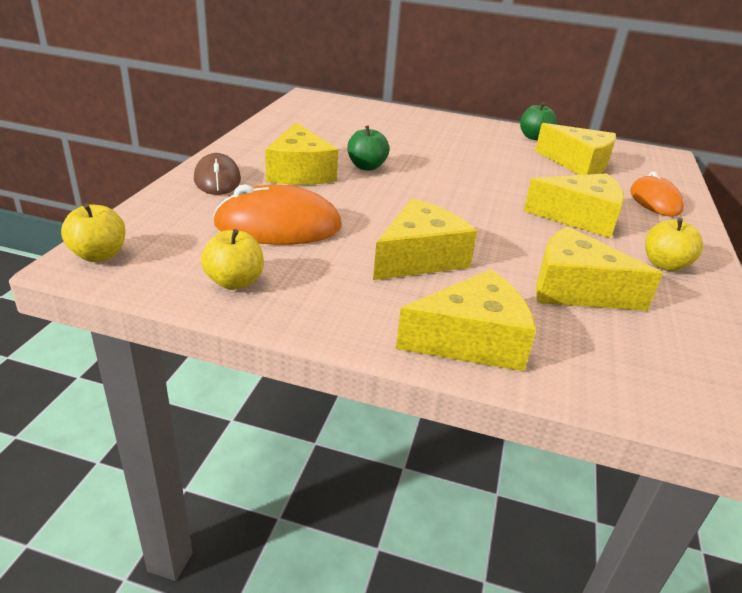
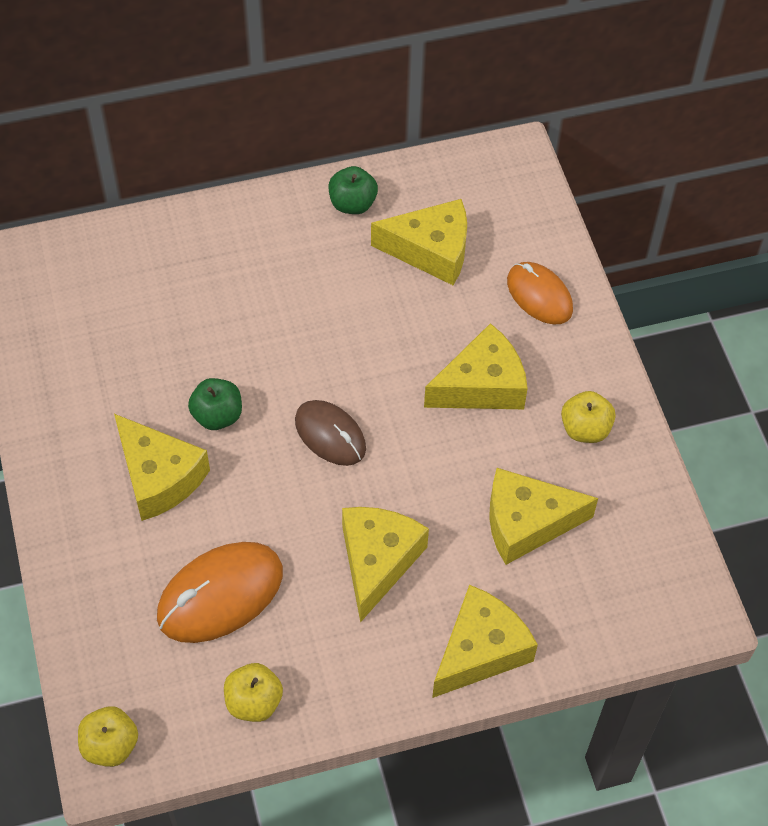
camera: 30 degrees left, 25 degrees up
brown mouse [194,153,241,195] -> brown mouse moved to [295,400,366,466]

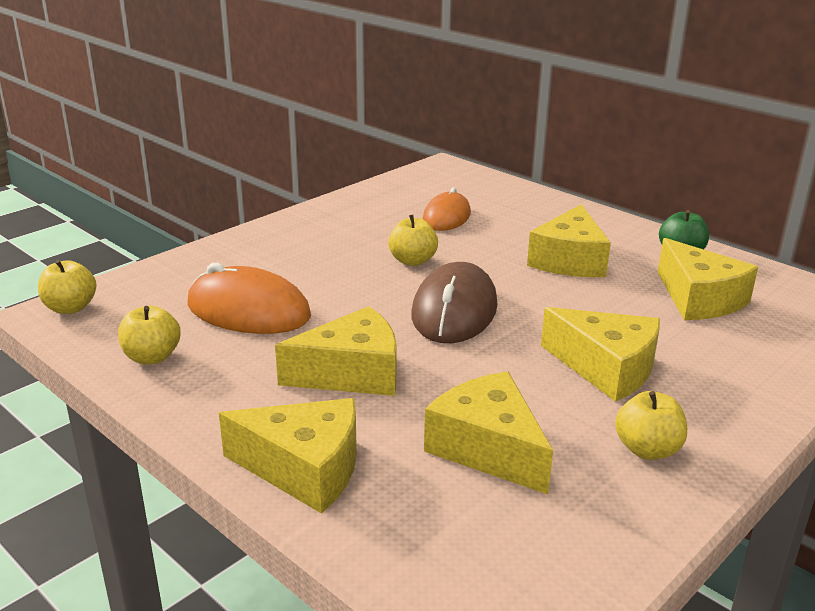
camera: 60 degrees right, 30 degrees down
yellow cheese [114,414,210,521] -> yellow cheese moved to [527,204,611,277]
green apple [188,378,242,430] -> yellow apple [388,215,438,266]
brown mouse [295,400,366,466] -> brown mouse [412,262,498,343], size x1.52
orange mouse [507,262,573,324] -> orange mouse moved to [423,187,471,231]

